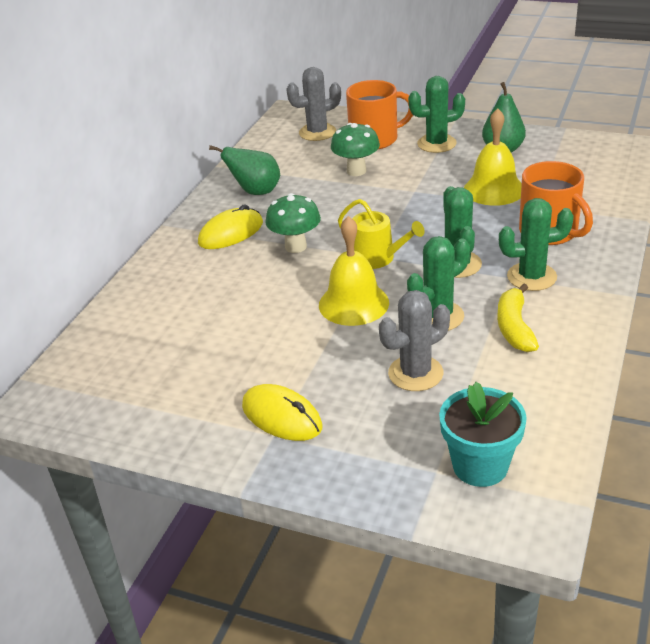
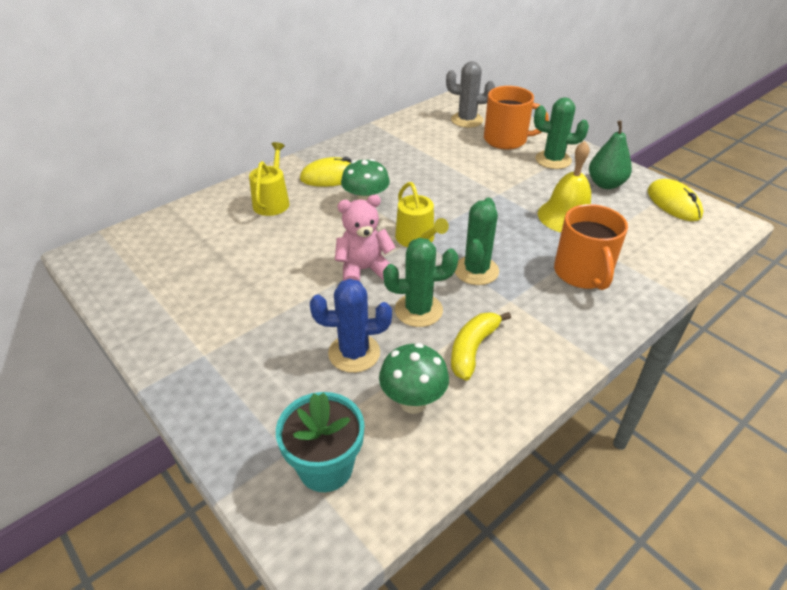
camera: 25 degrees right, 5 degrees up
green pear [209,145,280,195] -> none
yellow mouse [242,384,323,441] -> yellow mouse moved to [648,179,703,221]
yellow bell [319,216,389,326] -> pink teddy bear [335,195,396,281]
green mushroom [331,123,380,176] -> green mushroom moved to [379,343,449,414]
grey cactus [379,290,450,391] -> blue cactus [310,279,392,373]
green cactus [499,198,574,291] -> none
none -> yellow watering can [249,142,290,216]

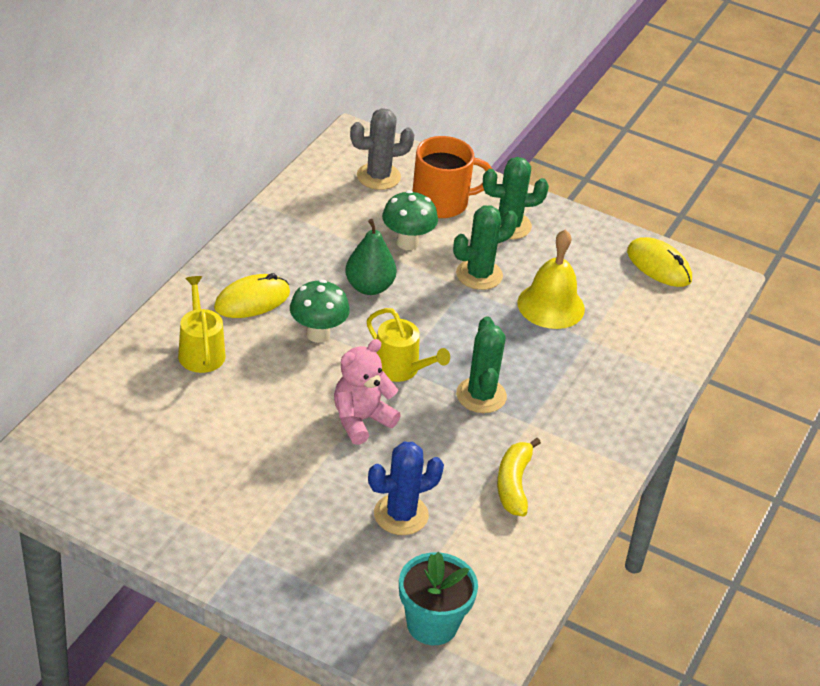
camera: 25 degrees left, 0 degrees up
green mushroom [379,343,449,414] -> green mushroom moved to [382,190,438,250]
green cactus [383,238,458,327] -> green cactus moved to [453,205,518,290]
orange mug [554,204,628,290] -> none
green pear [589,120,632,189] -> green pear moved to [345,219,397,295]

